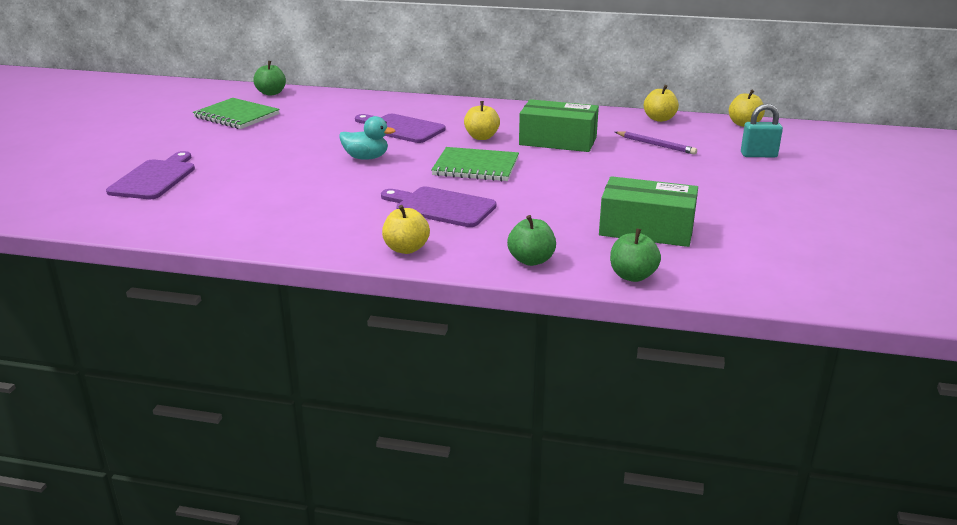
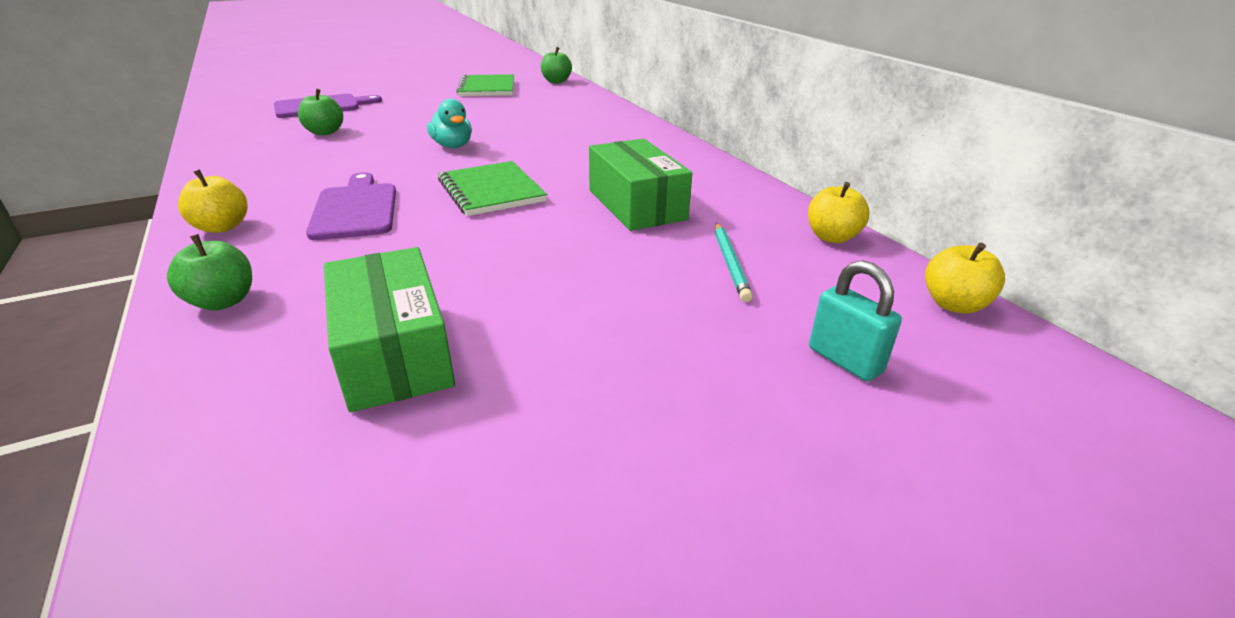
camera: 50 degrees right, 5 degrees up
purple cutting board [355,114,446,143] -> none
yellow apple [464,101,500,140] -> none
green apple [610,228,661,282] -> green apple moved to [298,89,343,135]
purple pencil [615,131,697,155] -> turquoise pencil [715,223,753,302]

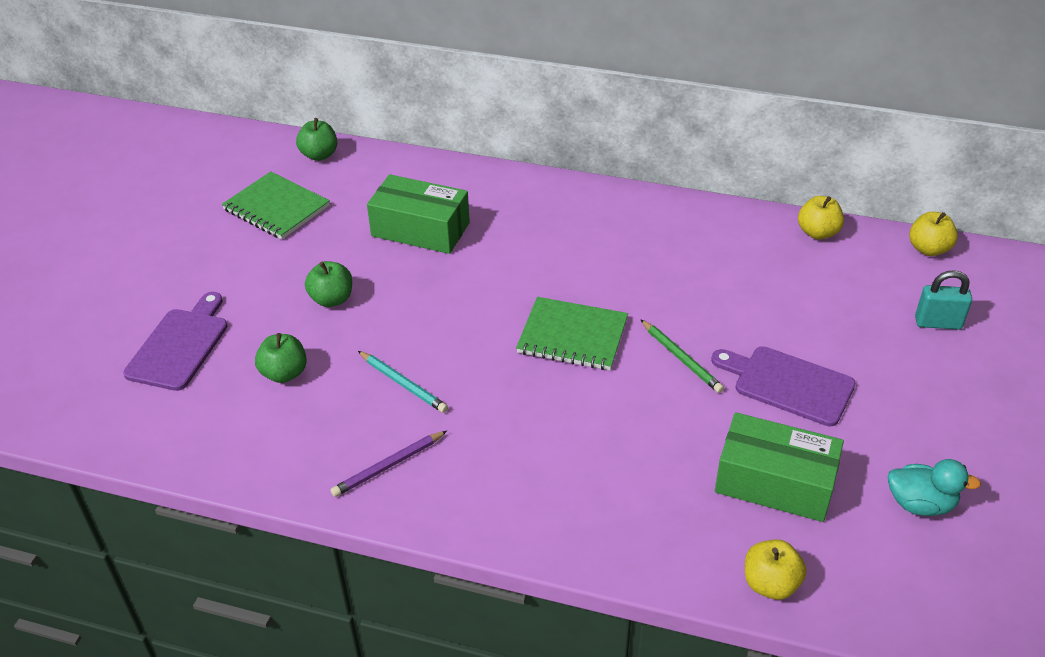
camera: 45 degrees left, 10 degrees up
green apple [167,234,252,311] -> green apple moved to [305,261,352,307]
yellow apple [178,169,248,233] -> yellow apple moved to [745,539,806,600]
purple cutting board [306,172,396,240] -> purple cutting board moved to [711,346,856,426]
turquoise duck [427,99,472,148] -> turquoise duck moved to [888,459,981,516]
green box [589,139,692,231] -> green box moved to [367,174,470,254]
turquoise pencil [715,223,753,302] -> turquoise pencil moved to [358,351,448,413]
none -> purple pencil [331,431,447,497]
none -> green pencil [640,319,724,393]

